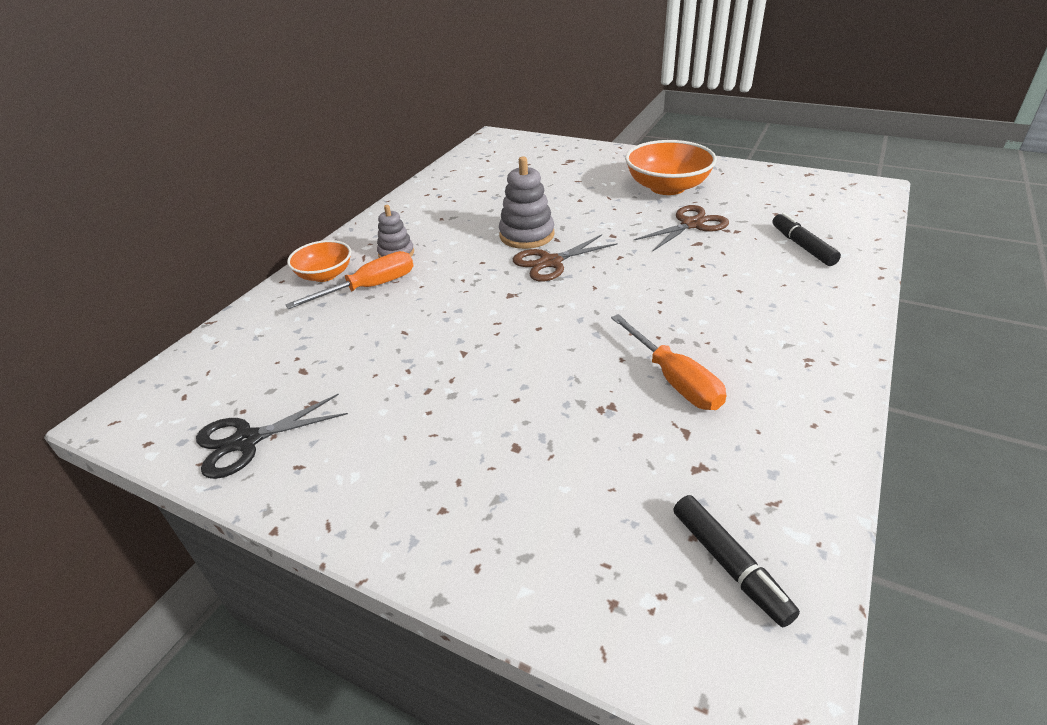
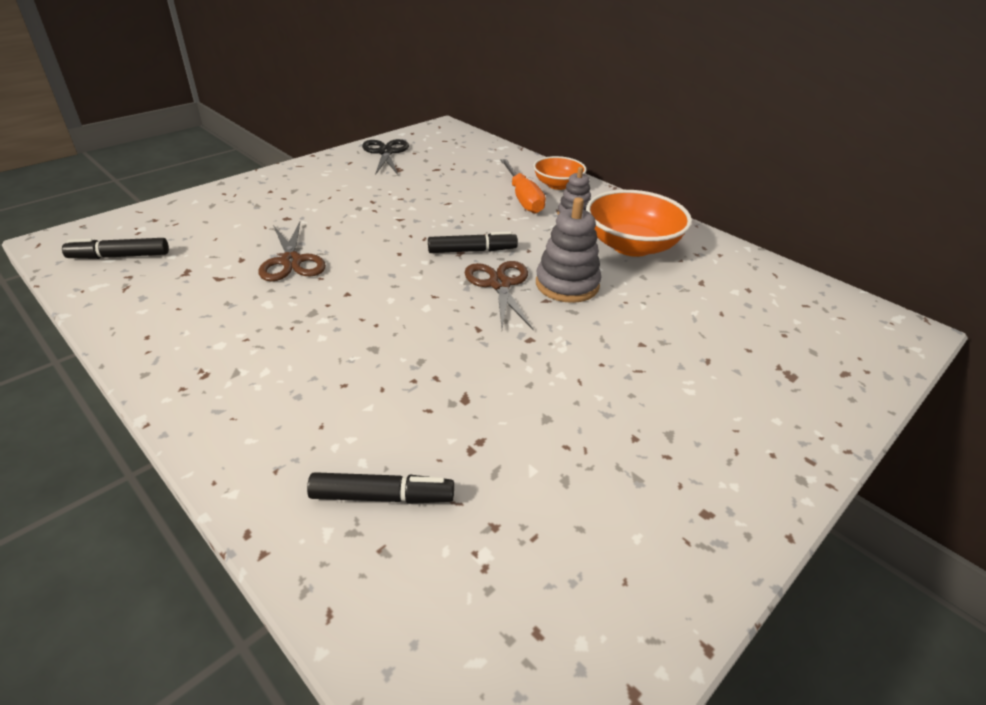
camera: 105 degrees right, 0 degrees up
orange screwdriver [611,314,726,410] -> none
orange bowl [625,140,717,195] -> orange bowl moved to [586,190,692,257]
brown scissors [634,205,729,252] -> brown scissors moved to [258,222,326,281]
none -> black marker [428,231,518,253]

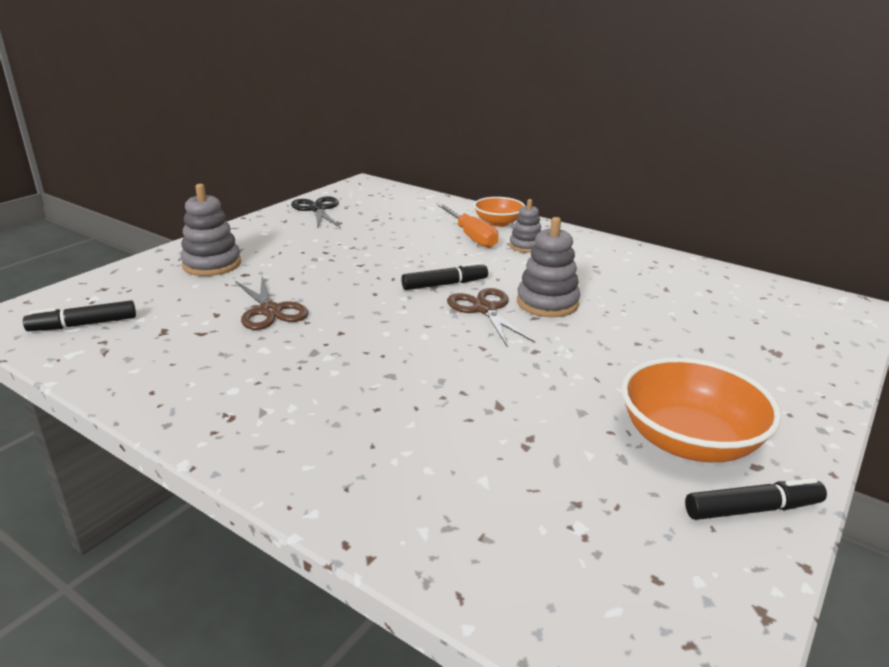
camera: 10 degrees left, 10 degrees down
black marker [307,472,454,504] -> black marker moved to [685,478,827,520]
orange bowl [586,190,692,257] -> orange bowl moved to [621,357,781,462]
none -> grey stacking toy [180,184,241,276]

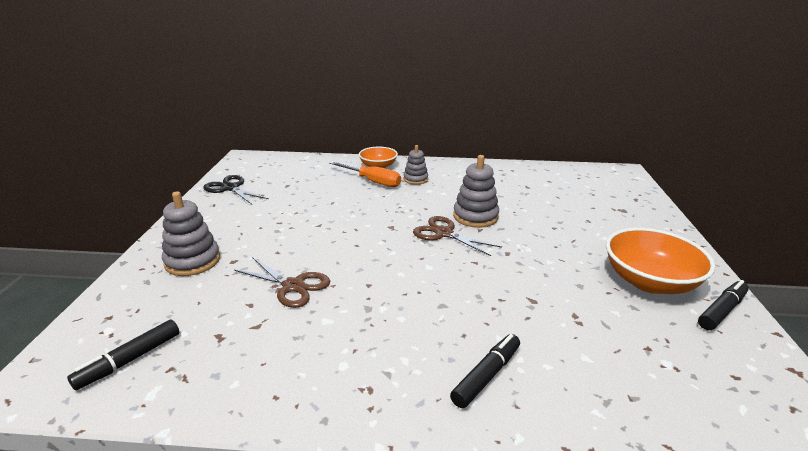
camera: 30 degrees left, 0 degrees up
black marker [401,262,488,290] -> black marker moved to [450,334,520,408]

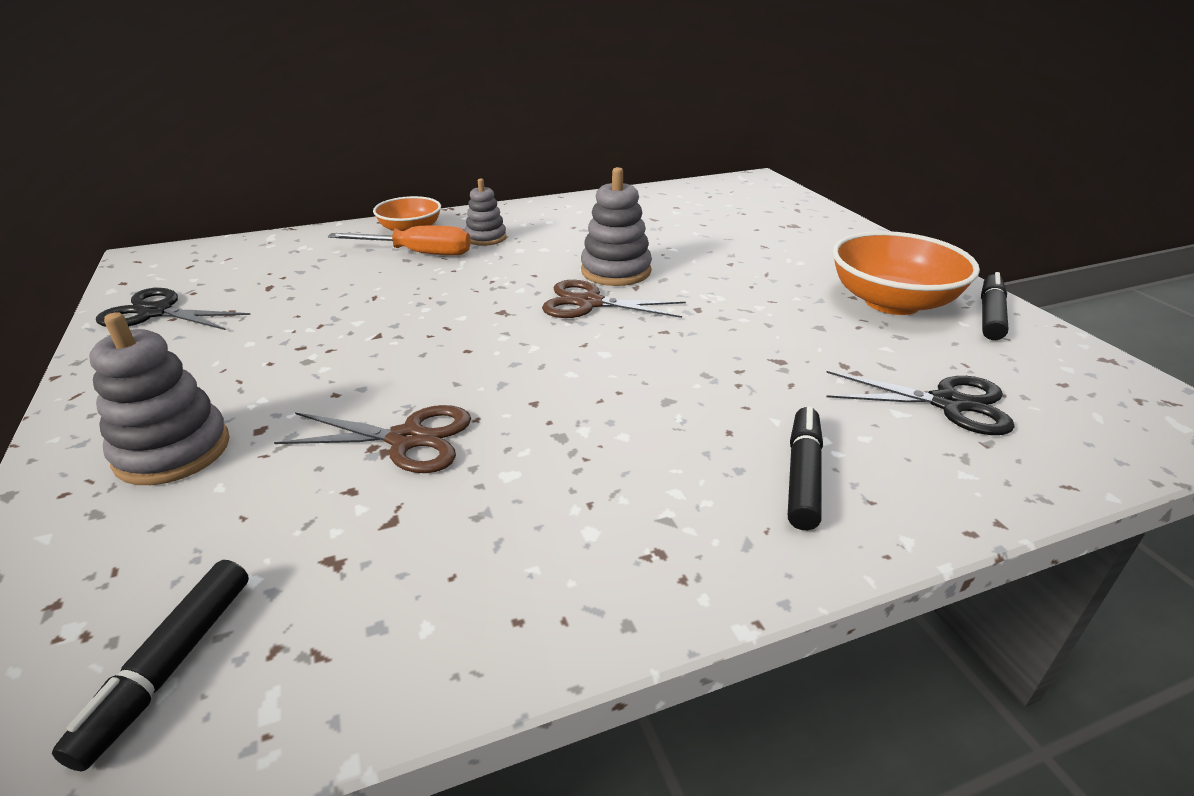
camera: 25 degrees left, 5 degrees up
none -> black scissors [826,371,1015,435]

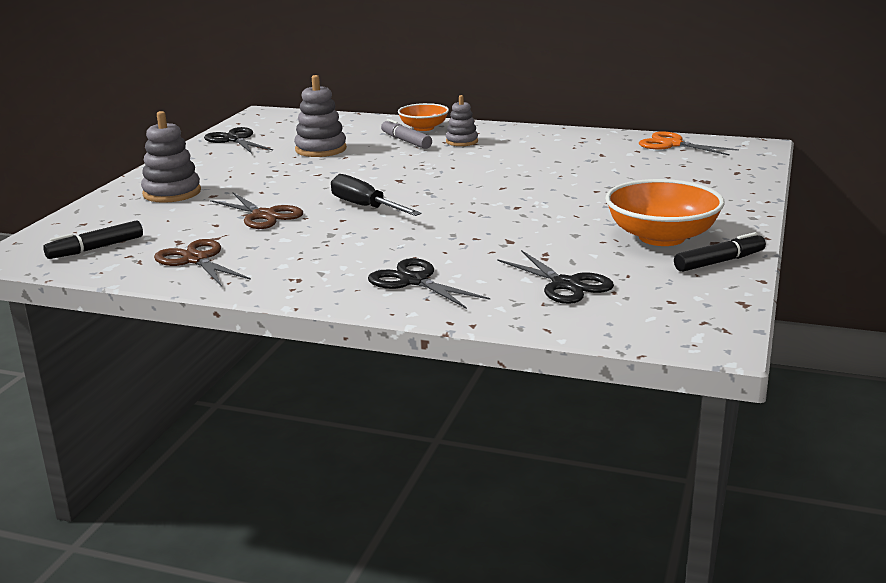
camera: 40 degrees right, 10 degrees down
orange screwdriver [328,226,471,255] -> grey marker [381,119,432,149]
brown scissors [542,280,686,318] -> brown scissors moved to [154,239,251,287]
grey stacking toy [581,167,652,286] -> grey stacking toy moved to [294,75,347,157]
black marker [788,407,823,530] -> black scissors [368,258,490,309]
none -> black screwdriver [331,174,422,216]
none -> orange scissors [639,131,739,156]

